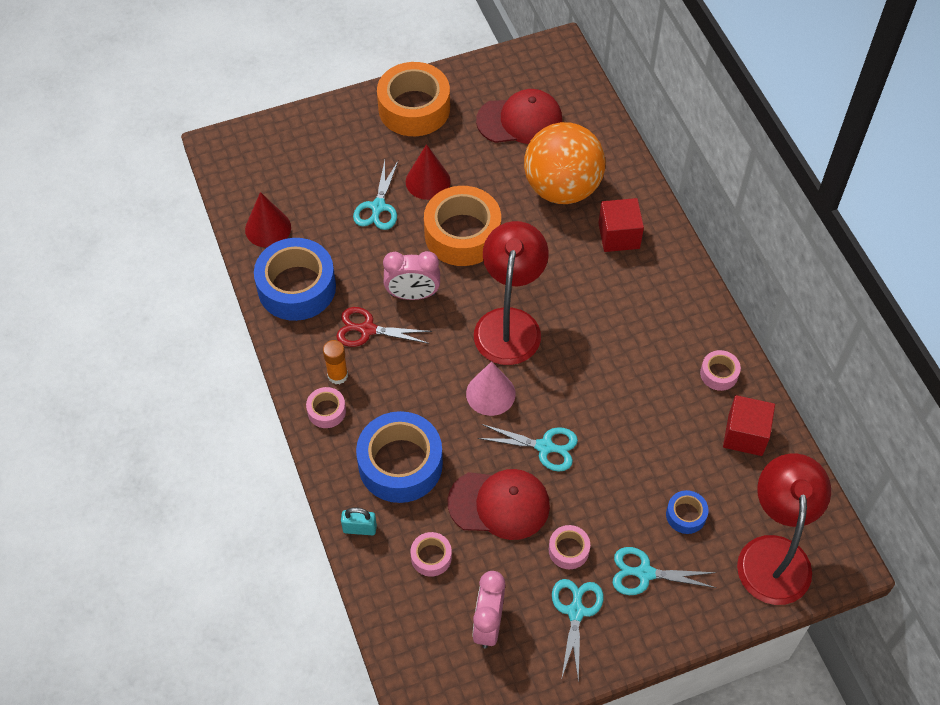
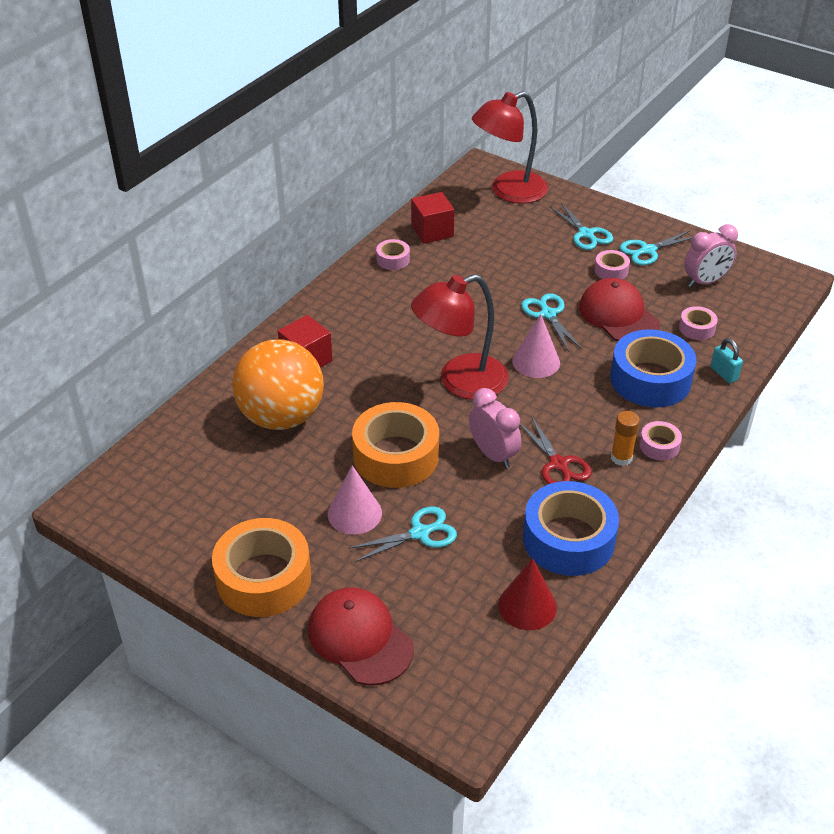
camera: 125 degrees left, 15 degrees down
red cone [406,144,451,200] -> pink cone [328,465,382,535]
red cap [476,89,562,144] -> red cap moved to [308,587,414,686]
blue tape [666,490,709,534] -> none

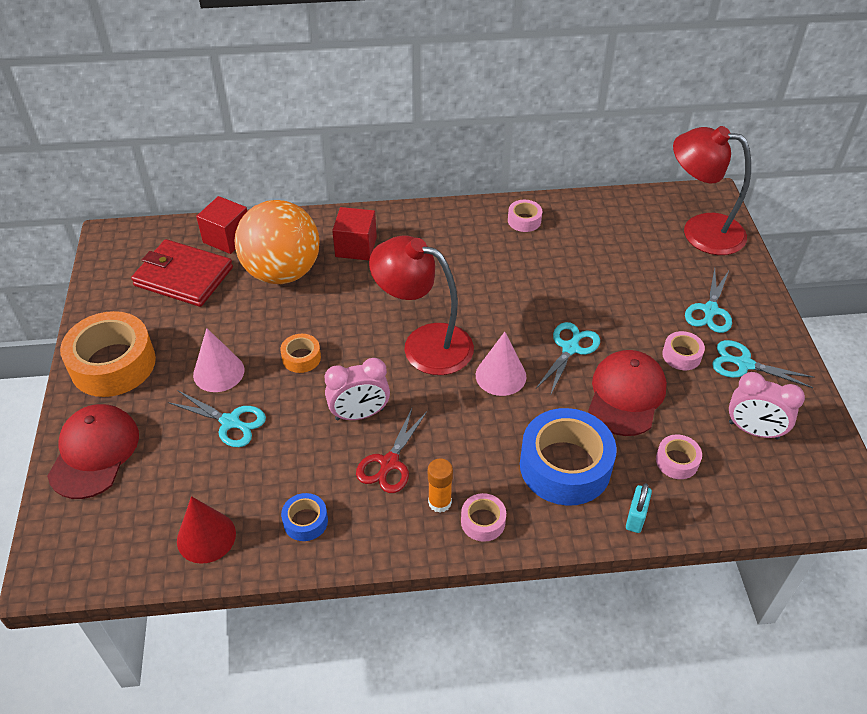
camera: 50 degrees right, 5 degrees up
orange tape [352,402,439,488] -> orange tape [280,334,321,373], size x0.47
red cube [411,192,455,244] -> red cube moved to [196,196,247,254]
pink clock [469,388,521,468] -> pink clock turned 60 degrees clockwise [325,358,390,420]
blue tape [523,481,619,576] -> blue tape [281,493,328,541], size x0.47
none -> red wallet [131,239,233,307]

